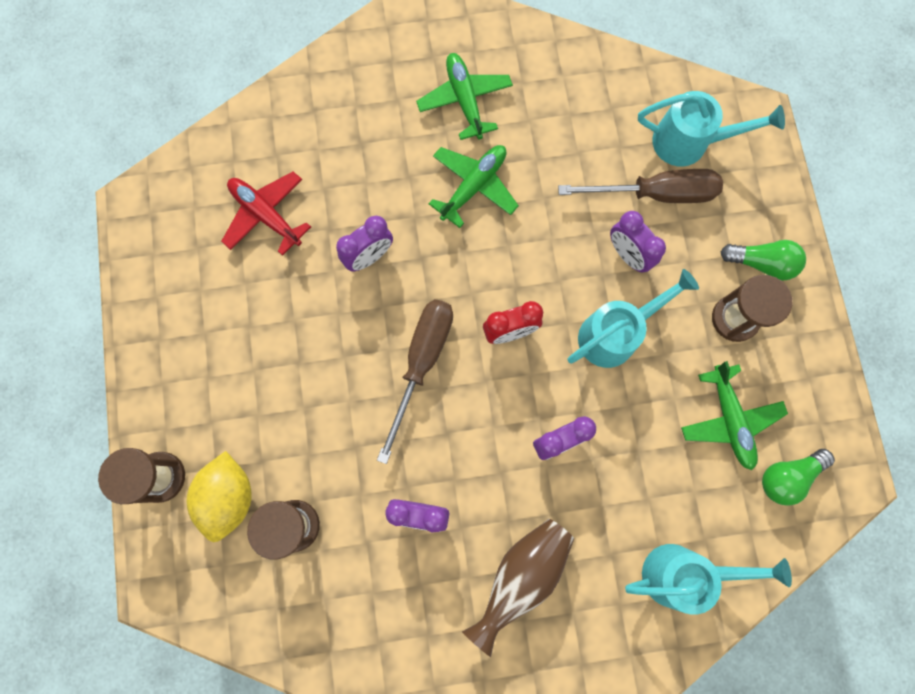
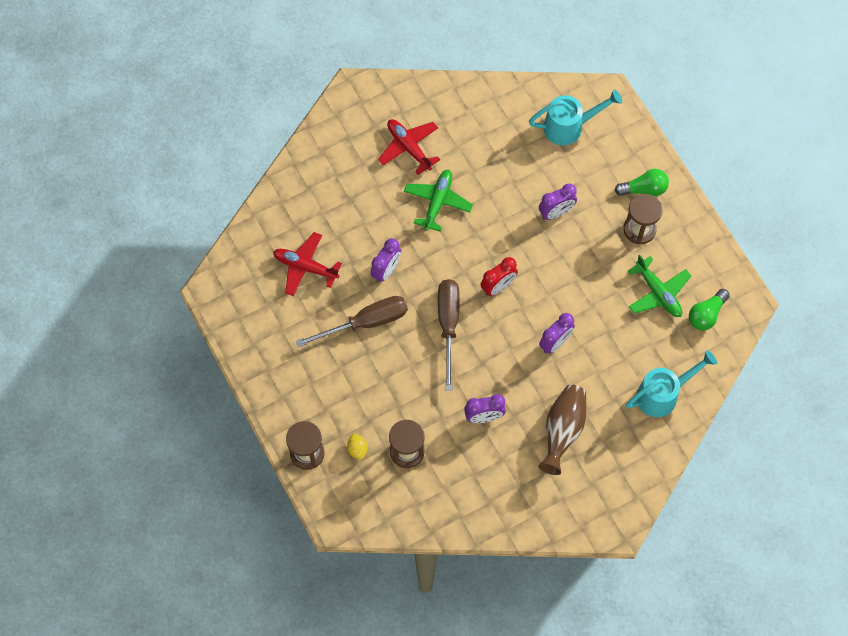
camera: 20 degrees left, 10 degrees down
yellow lemon [186,451,252,542] -> yellow lemon [347,433,367,460], size x0.49
green plane [416,53,513,140] -> red plane [378,119,440,175]
brown screwdriver [558,169,723,203] -> brown screwdriver moved to [296,296,408,347]
turquoise watering can [568,269,699,368] -> none
purple clock [610,211,666,273] -> purple clock turned 60 degrees counterclockwise [539,184,577,220]

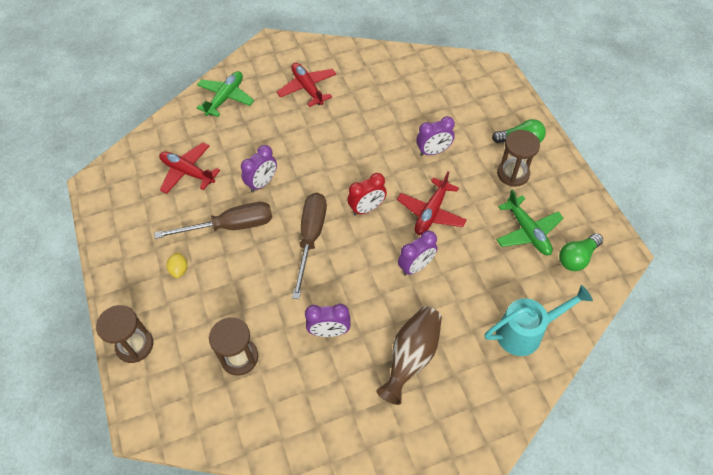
camera: 10 degrees right, 10 degrees down
yellow lemon [347,433,367,460] -> yellow lemon moved to [166,252,188,278]
green plane [404,170,473,231] -> green plane moved to [197,71,254,117]
turquoise watering can [529,89,622,145] -> none
none -> red plane [397,171,467,235]

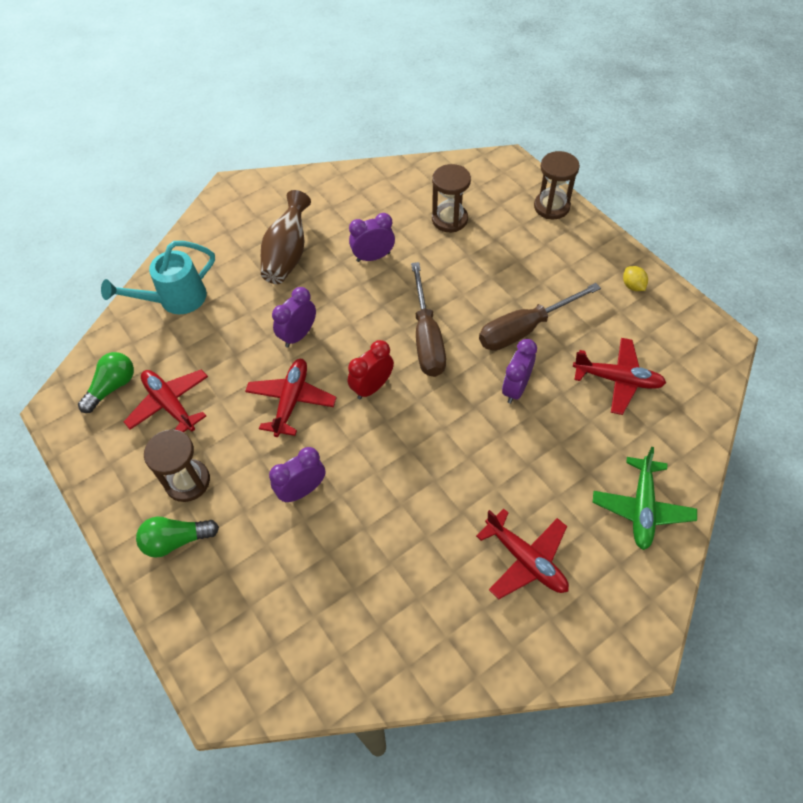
camera: 165 degrees right, 0 degrees up
yellow lemon [166,252,188,278] -> yellow lemon moved to [623,266,648,291]
green plane [496,189,564,255] -> red plane [124,369,208,432]

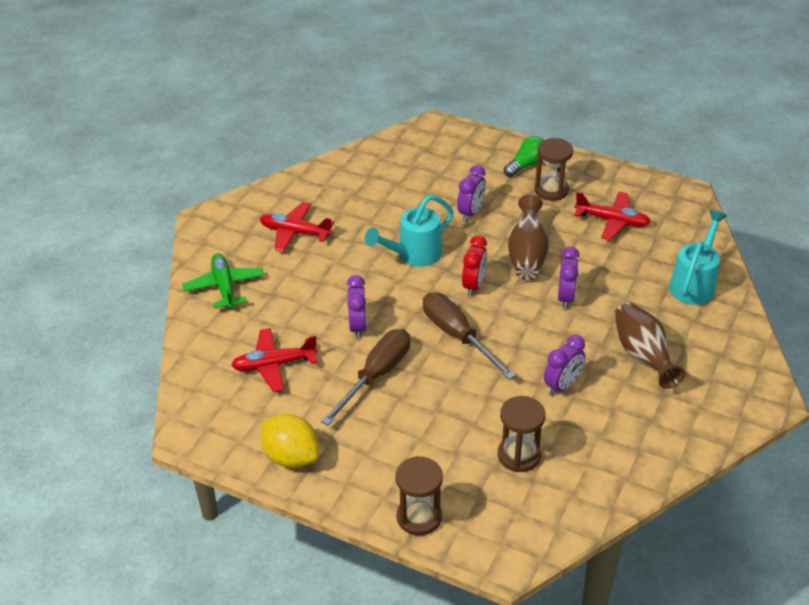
camera: 150 degrees right, 15 degrees down
green light bulb [78,352,134,413] -> none
red plane [245,359,337,437] -> brown vase [508,194,549,280]
yellow lemon [623,266,648,291] -> yellow lemon [261,414,319,468], size x2.03
none -> turquoise watering can [365,195,454,267]

